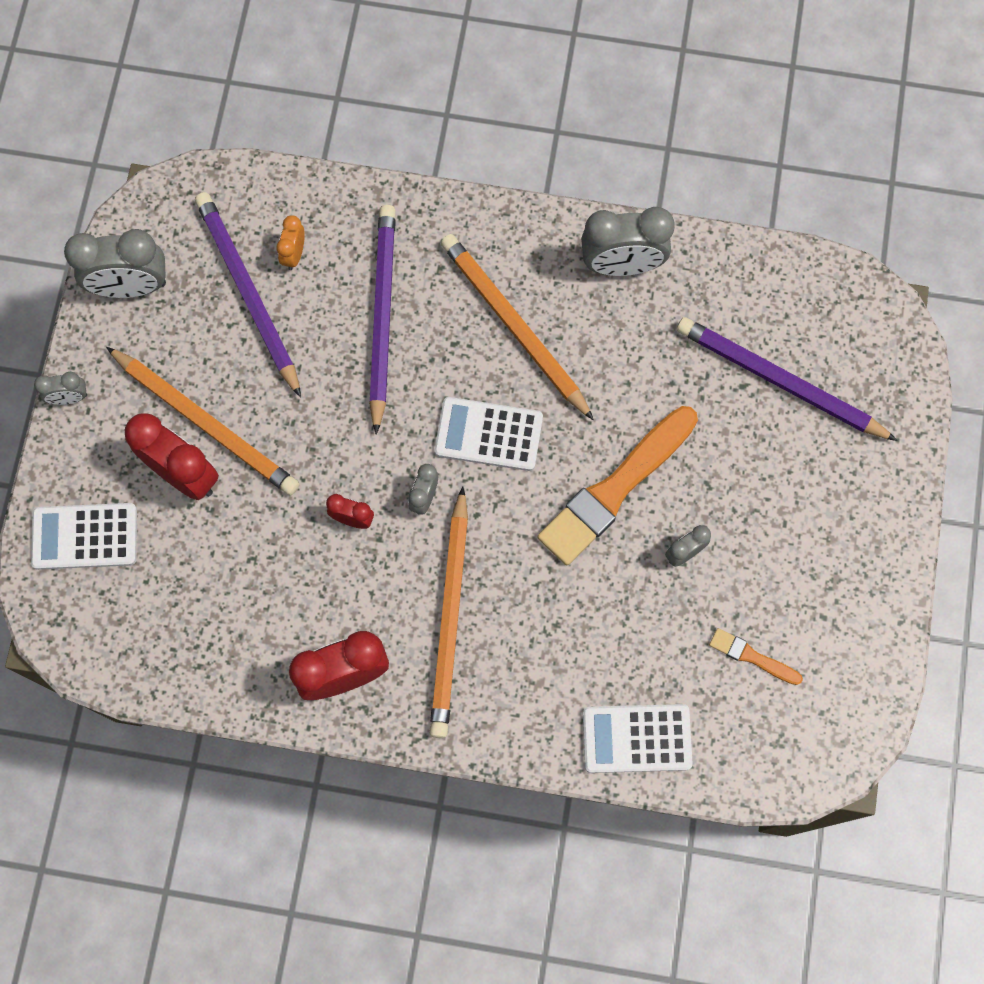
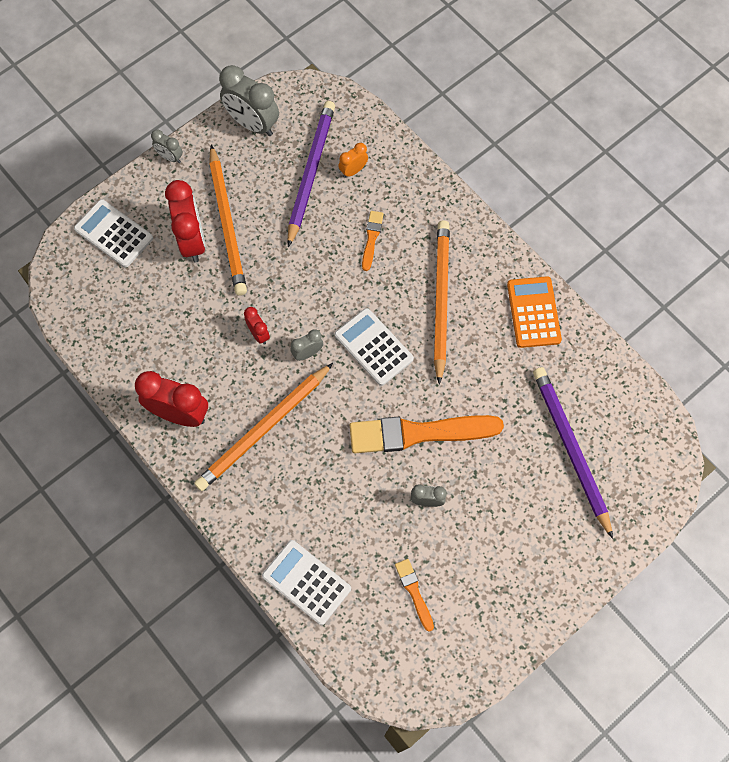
camera: 40 degrees right, 5 degrees down
purple pencil [369,205,396,435] -> orange brush [362,211,384,271]
grey clock [581,207,675,276] -> orange calculator [507,276,562,348]

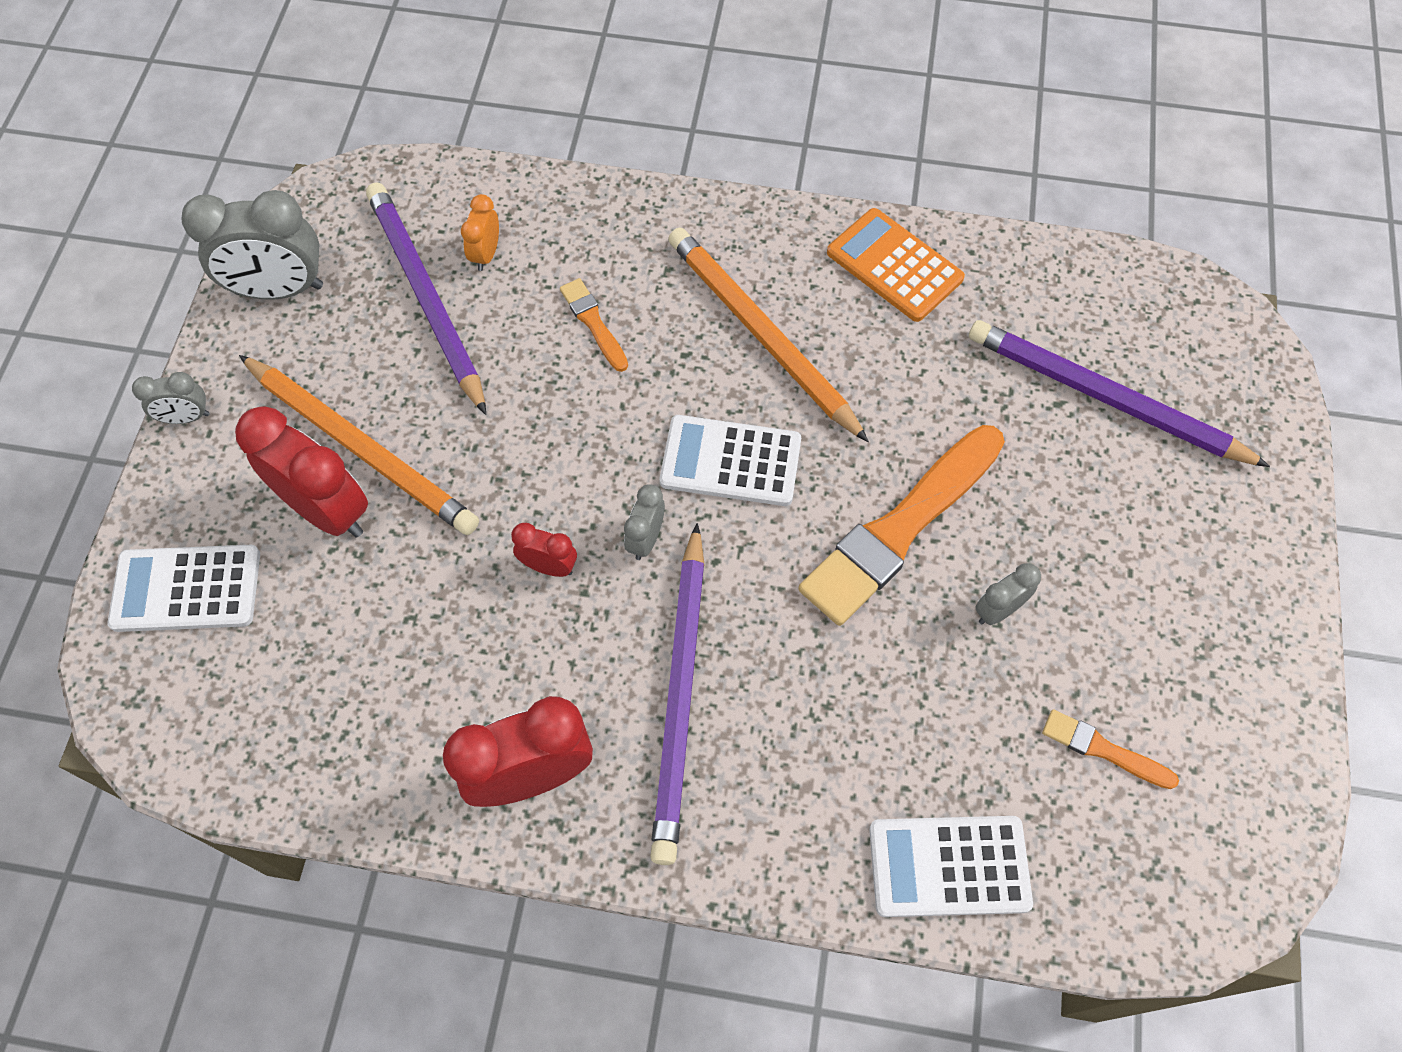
camera: 40 degrees left, 5 degrees down
orange pencil [194,363,333,491] -> purple pencil [650,523,705,865]

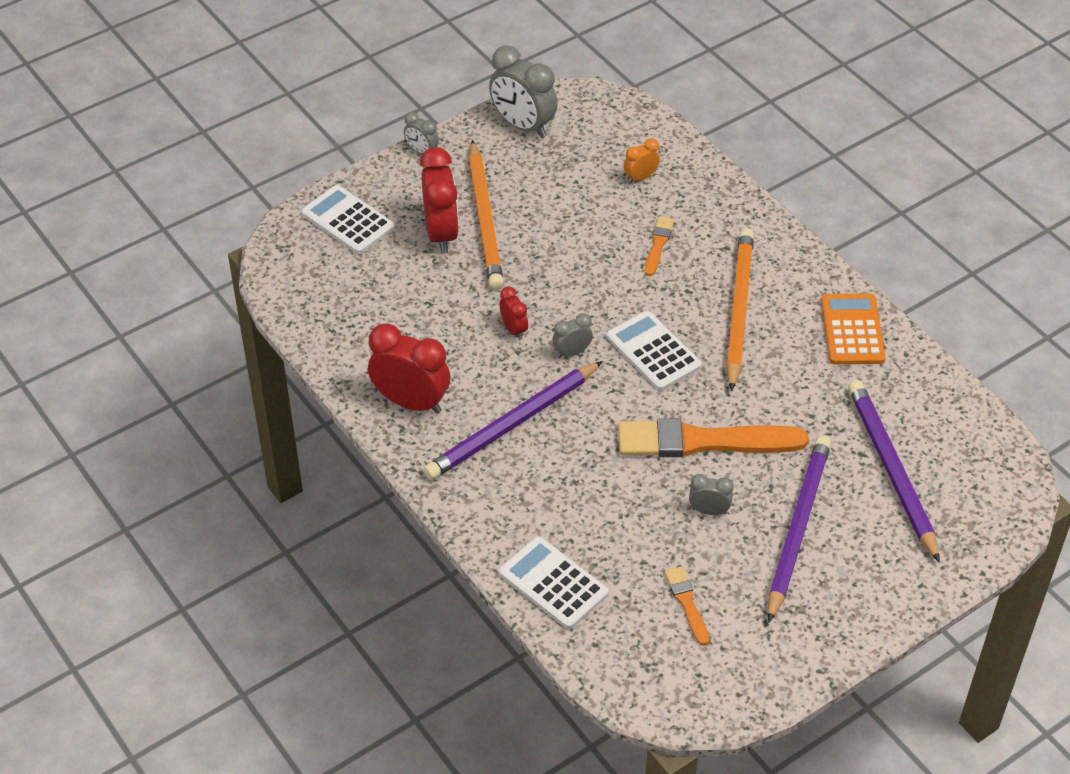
camera: 45 degrees right, 15 degrees down
purple pencil [366,182,486,415] -> purple pencil moved to [768,435,831,623]

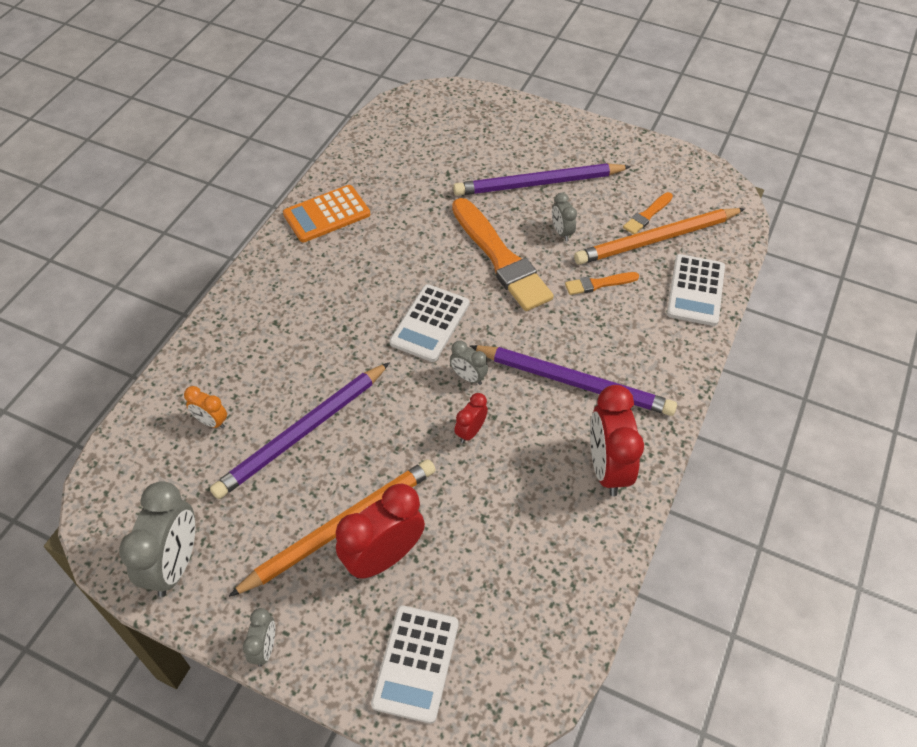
camera: 120 degrees left, 5 degrees up
orange brush [645,216,674,276] -> orange brush moved to [565,272,639,295]
orange pencil [726,228,754,392] -> orange pencil moved to [574,208,745,265]
purple pencil [848,380,940,563] -> purple pencil moved to [210,362,390,499]

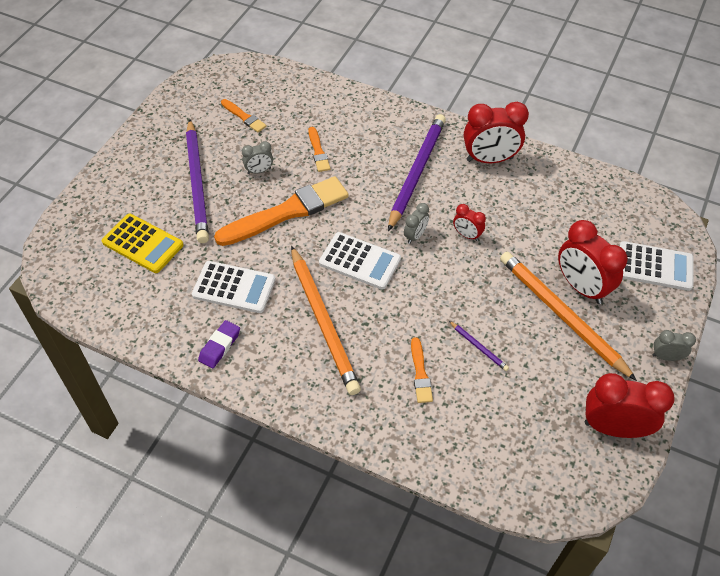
camera: 90 degrees left, 0 degrees up
grey clock [119,481,195,597] -> red clock [585,373,675,438]
orange clock [184,386,227,429] -> none
purple pencil [210,362,390,499] -> purple pencil [449,321,509,371], size x0.41
orange calculator [283,185,370,242] -> purple eraser [198,320,240,368]
orange pencil [574,208,745,265] -> orange pencil moved to [291,246,361,395]
white calculator [667,254,725,326] -> white calculator moved to [192,261,276,313]
none -> yellow calculator [102,214,184,273]
none -> orange brush [411,337,433,403]

